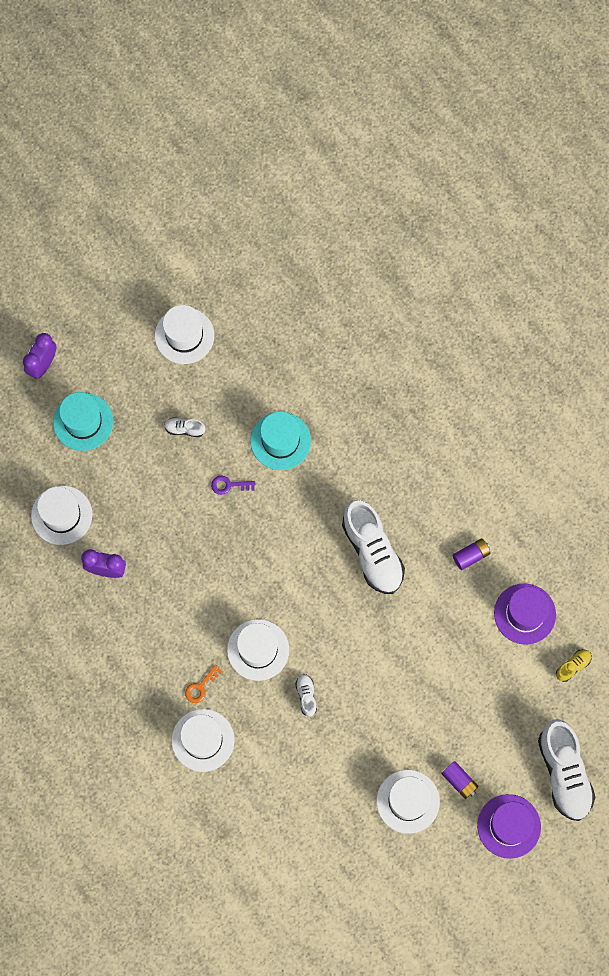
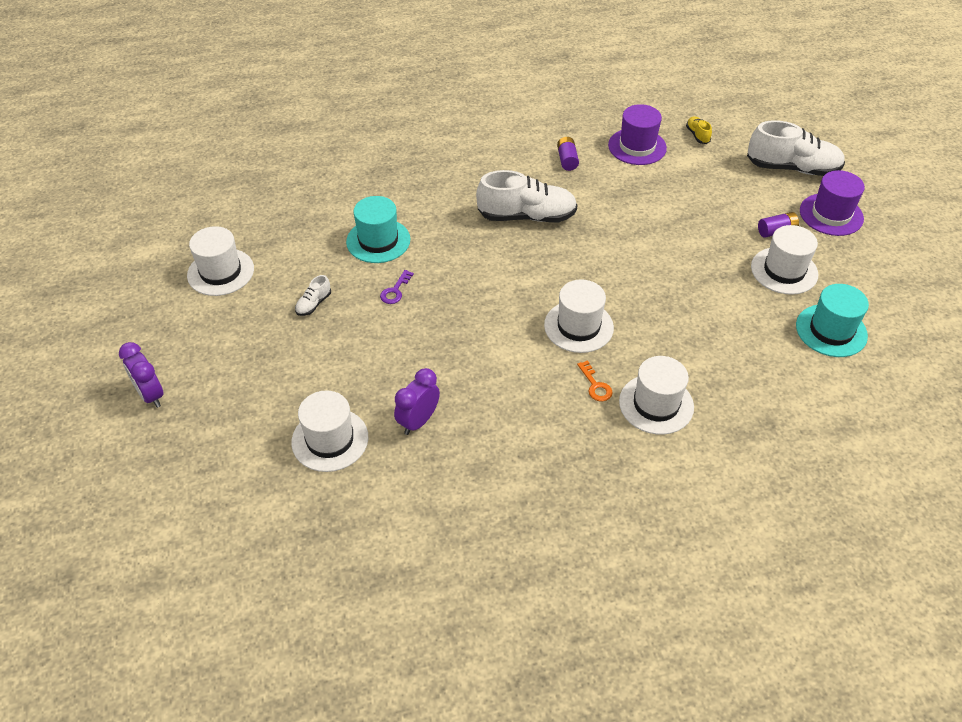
camera: 65 degrees left, 25 degrees down
turquoise hat [53,392,113,451] -> turquoise hat moved to [796,284,869,357]
white shoe [295,674,317,717] -> none

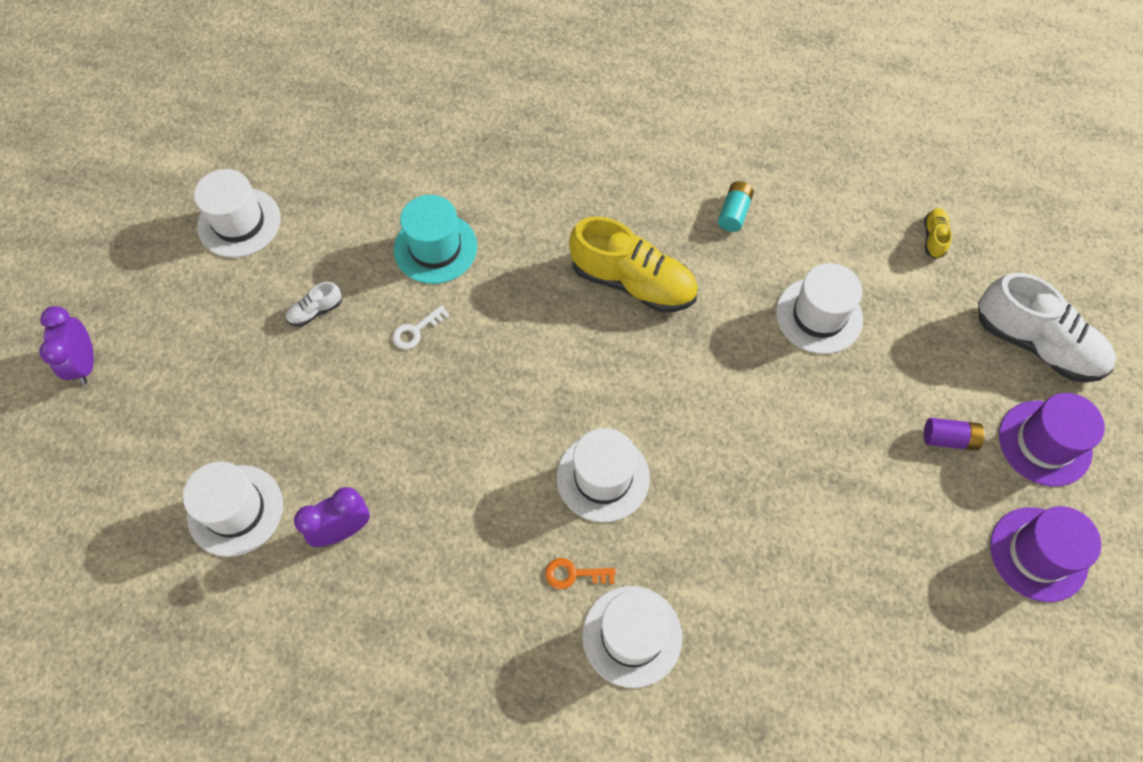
camera: 25 degrees right, 15 degrees up
purple key [380,270,414,304] -> white key [392,305,450,349]
white shoe [476,170,577,223] -> yellow shoe [569,216,698,313]
purple battery [557,137,579,171] -> turquoise battery [718,181,754,232]
orange key [577,360,613,401] -> orange key turned 90 degrees clockwise [545,558,616,589]
purple hat [608,104,667,165] -> purple hat moved to [990,506,1101,602]
white hat [751,225,818,295] -> white hat moved to [776,263,863,354]
turquoise hat [796,284,869,357] -> none

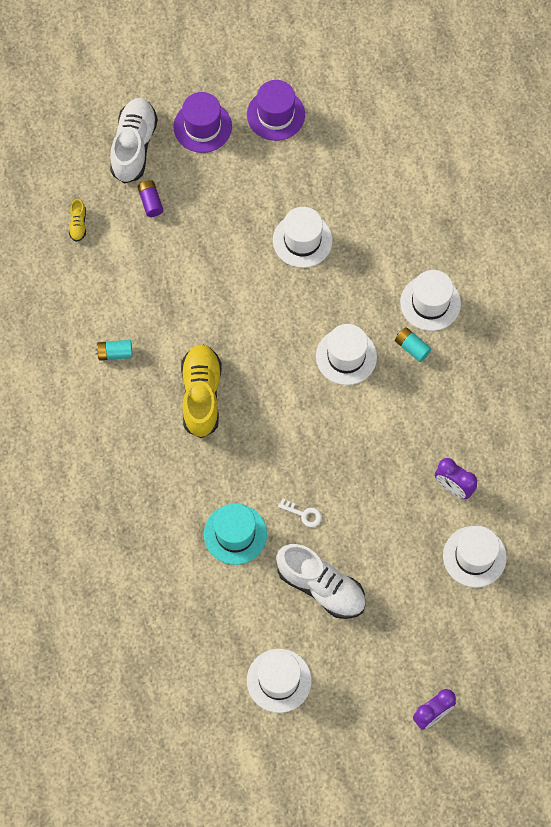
camera: 115 degrees left, 5 degrees up
white shoe [286,282,342,326] -> white shoe [276,544,366,619], size x2.28
orange key [545,558,616,589] -> turquoise battery [395,327,432,362]
white hat [776,263,863,354] -> white hat moved to [273,207,333,268]
yellow shoe [924,208,952,259] -> yellow shoe turned 75 degrees counterclockwise [69,199,86,242]
purple battery [924,418,985,451] -> purple battery moved to [138,180,164,217]

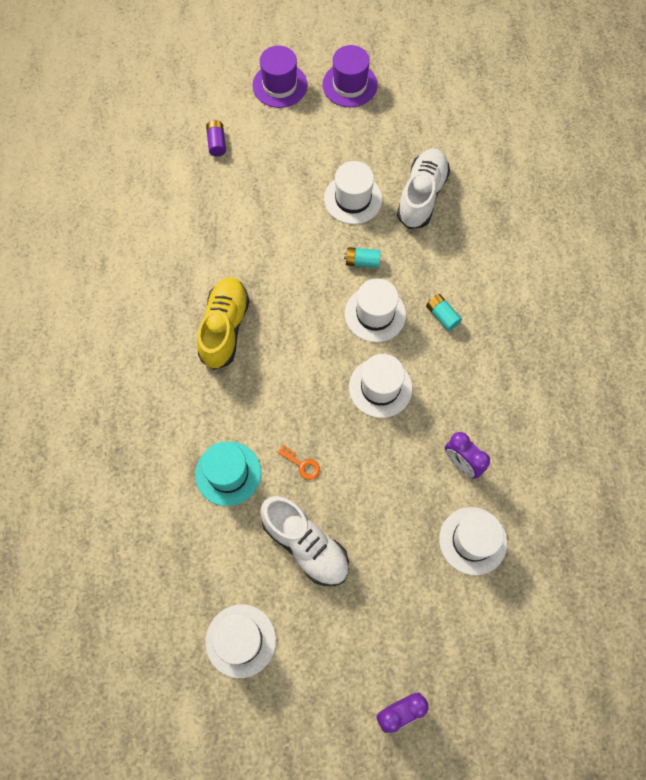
camera: 10 degrees right, 0 degrees up
yellow shoe [69,199,86,242] -> none
turquoise battery [95,340,133,361] -> turquoise battery moved to [344,247,380,268]
white shoe [110,98,158,184] -> white shoe moved to [397,148,450,229]
white key [278,498,322,527] -> orange key [277,445,320,480]
white hat [400,270,461,331] -> white hat moved to [349,354,412,418]

